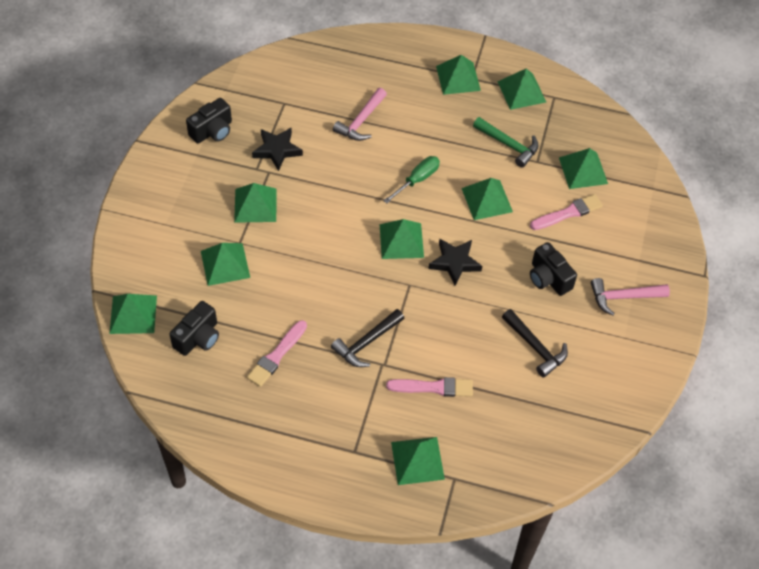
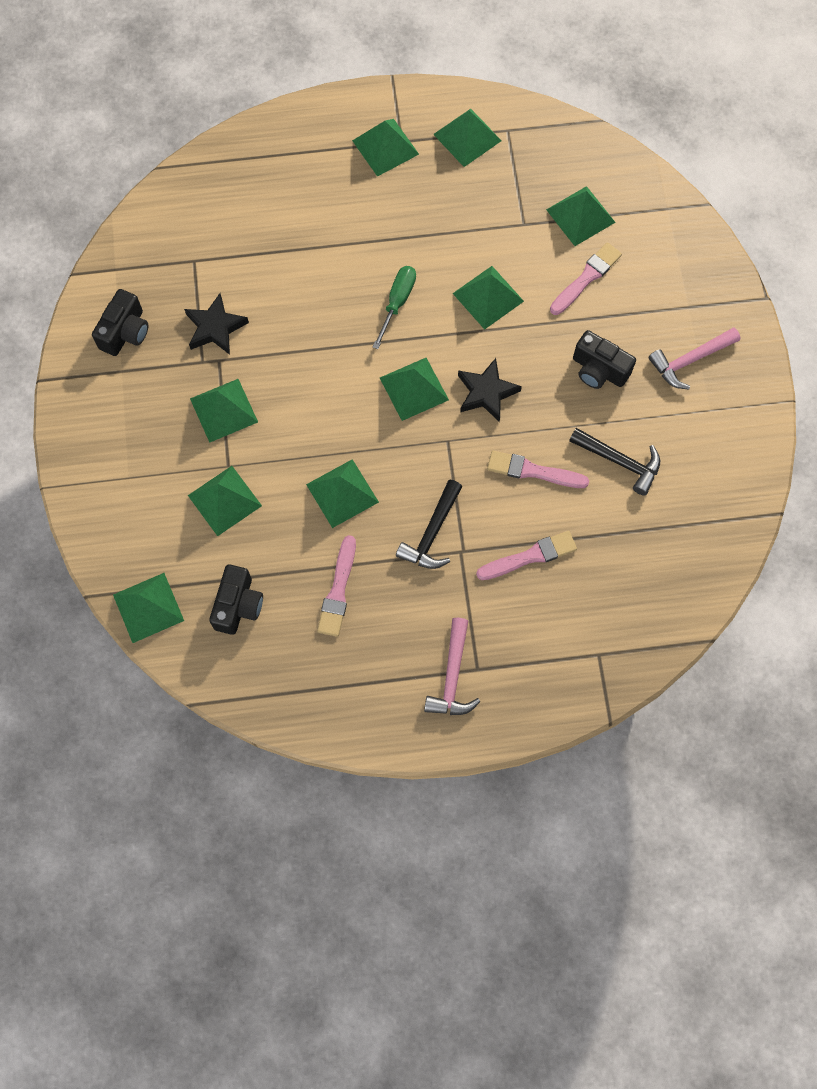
camera: 20 degrees left, 15 degrees up
pink hammer [333,88,387,141] -> pink hammer moved to [424,618,480,715]
green pyramid [391,437,445,485] -> green pyramid moved to [306,459,379,528]
green hammer [473,117,539,168] -> none
none -> pink brush [487,451,589,488]

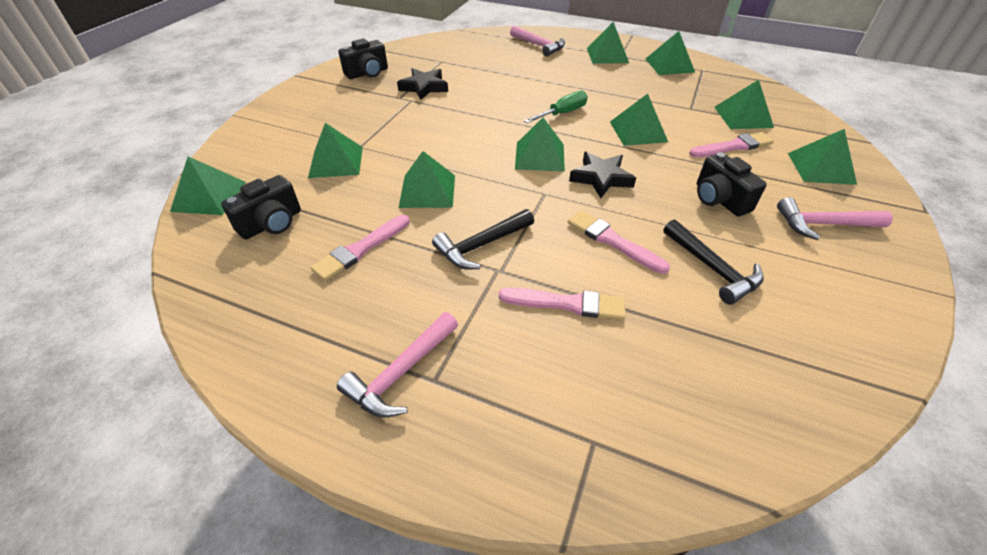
camera: 30 degrees right, 25 degrees down
green pyramid [190,379,258,443] -> green pyramid moved to [788,129,857,185]
none -> pink hammer [510,26,565,56]

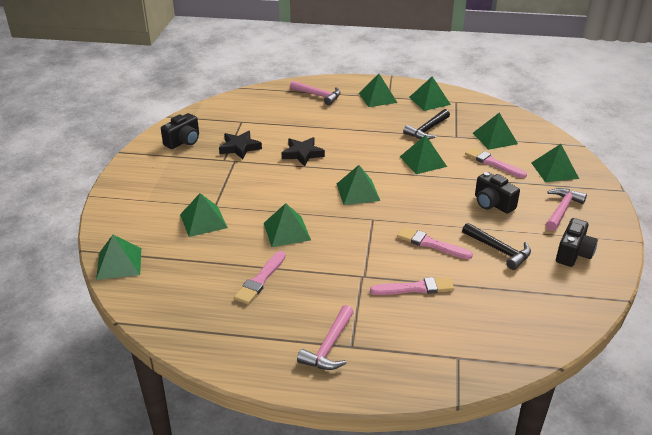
camera: 15 degrees left, 10 degrees down
black camera [221,175,301,239] -> black camera moved to [556,218,598,267]
black hammer [432,209,534,269] -> black hammer moved to [403,109,450,139]
green screwdriver [524,91,588,123] -> none
black star [569,152,636,198] -> black star moved to [281,137,325,167]
pink brush [689,132,774,158] -> pink brush turned 105 degrees counterclockwise [465,147,527,178]
pink hammer [777,197,893,240] -> pink hammer turned 135 degrees clockwise [546,188,587,231]

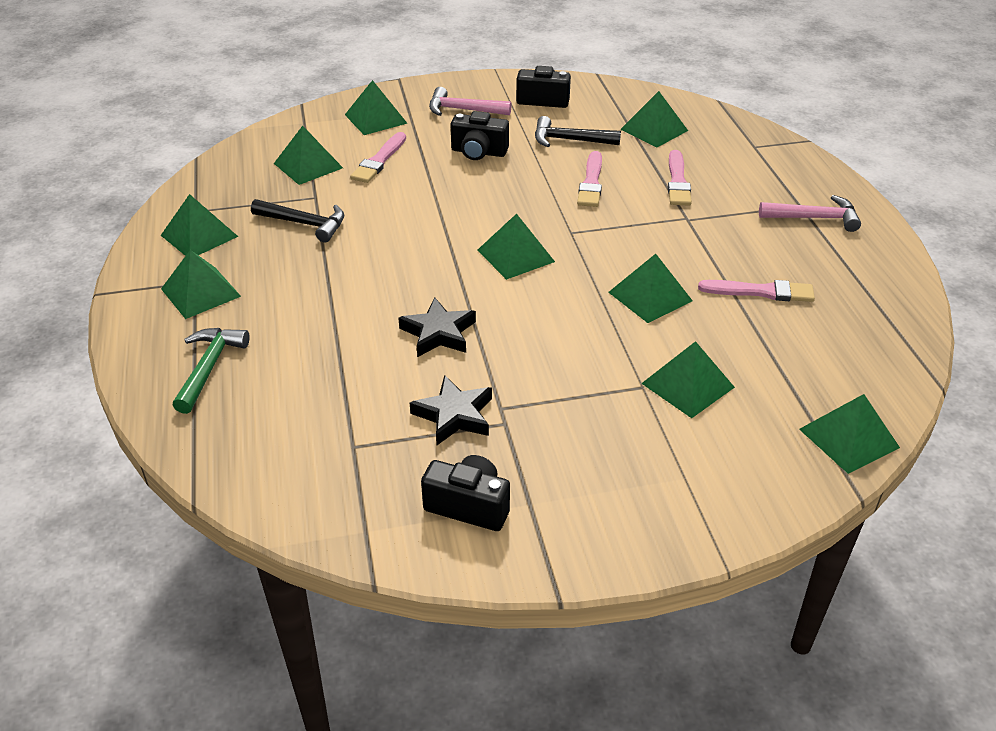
camera: 110 degrees left, 5 degrees up
pink hammer [290,81,341,105] -> green hammer [172,328,250,414]
pink brush [370,277,454,295] -> pink brush turned 150 degrees counterclockwise [668,150,692,206]
green pyramid [400,135,447,174] -> green pyramid moved to [620,91,688,147]
black hammer [462,223,531,270] -> black hammer turned 105 degrees counterclockwise [535,116,621,147]
black camera [475,172,520,214] -> black camera turned 75 degrees clockwise [451,111,509,160]

